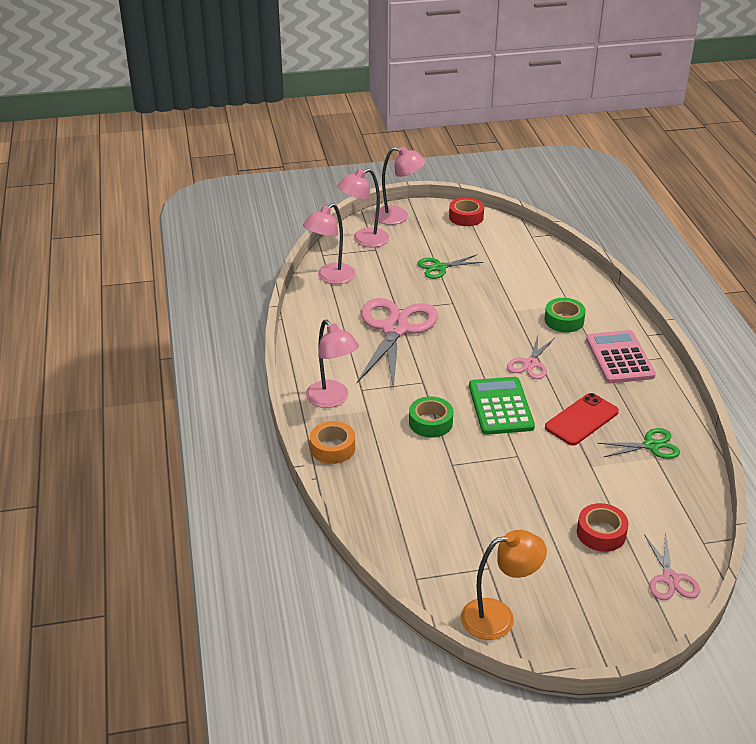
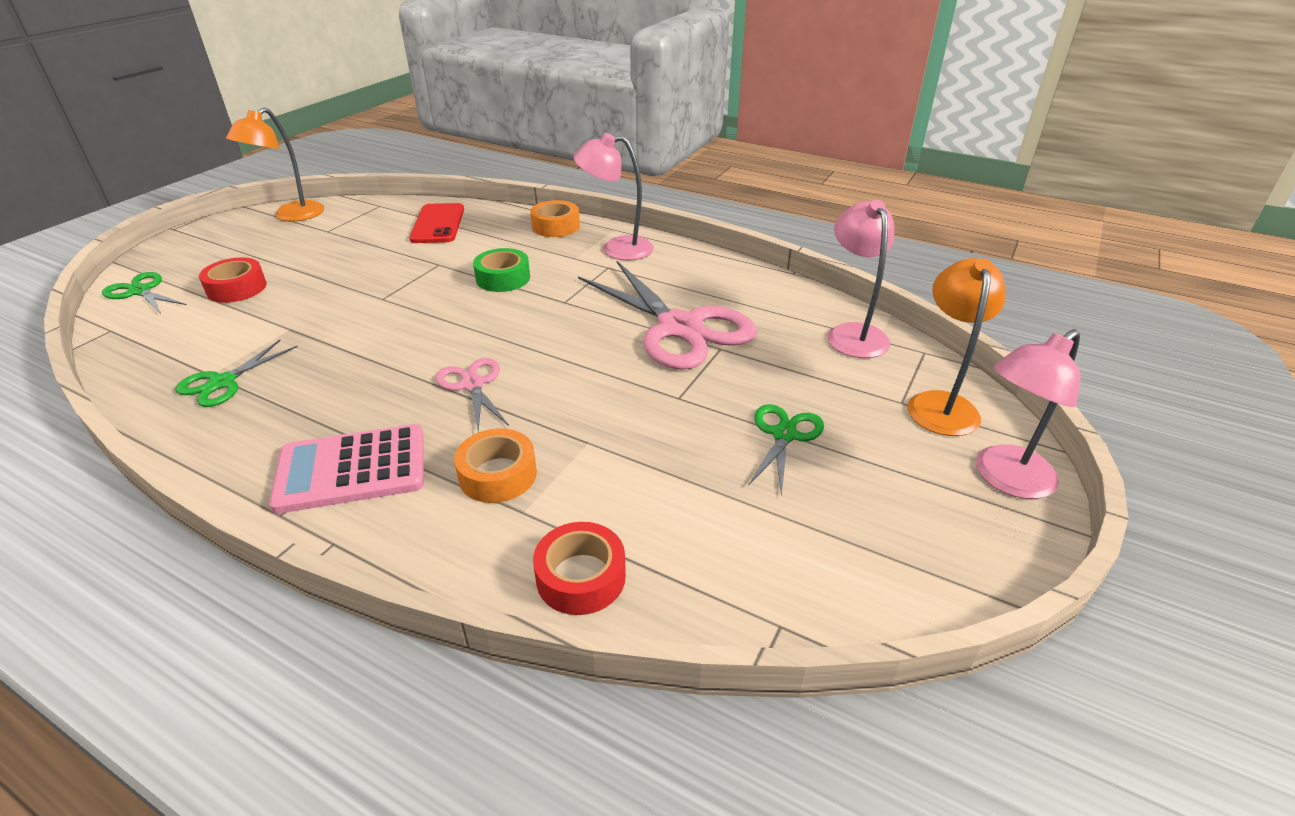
camera: 130 degrees right, 0 degrees up
pink lamp [337,168,389,247] -> orange lamp [908,258,1005,436]
red tape [449,197,484,226] -> red tape moved to [533,522,626,615]
green calculator [469,377,535,435] -> none
green tape [545,298,586,333] -> orange tape [454,428,537,503]
red phone [545,393,619,445] -> red phone moved to [409,203,464,243]
pink calculator [586,330,656,383] -> pink calculator turned 135 degrees clockwise [269,424,424,514]
pink scissors [644,533,700,600] -> green scissors [102,272,187,314]

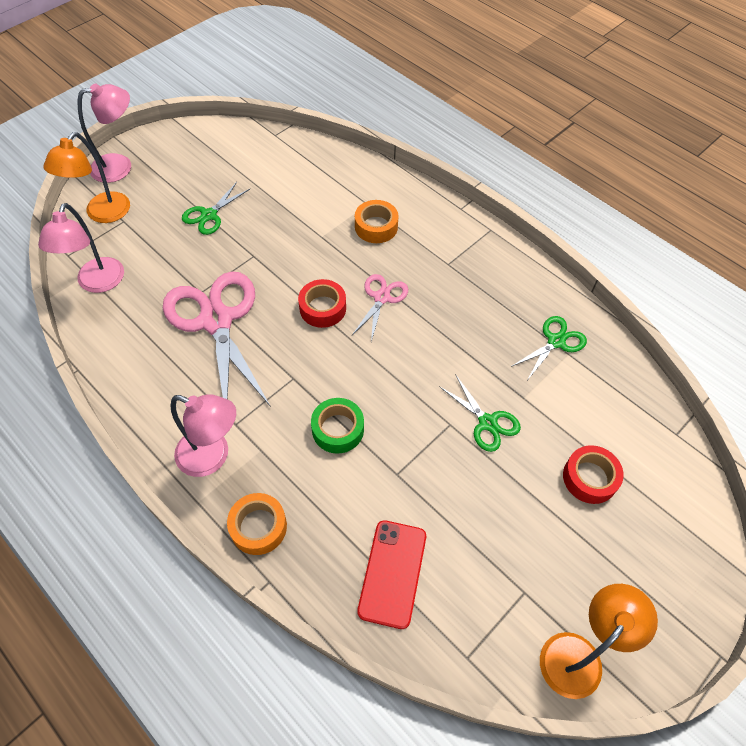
camera: 165 degrees left, 20 degrees up
green scissors [102,272,187,314] -> green scissors moved to [439,374,521,452]
pink calculator [269,424,424,514] -> none
pink scissors [436,358,509,431] -> pink scissors turned 150 degrees counterclockwise [352,274,408,342]
red tape [533,522,626,615] -> red tape moved to [298,279,346,328]

